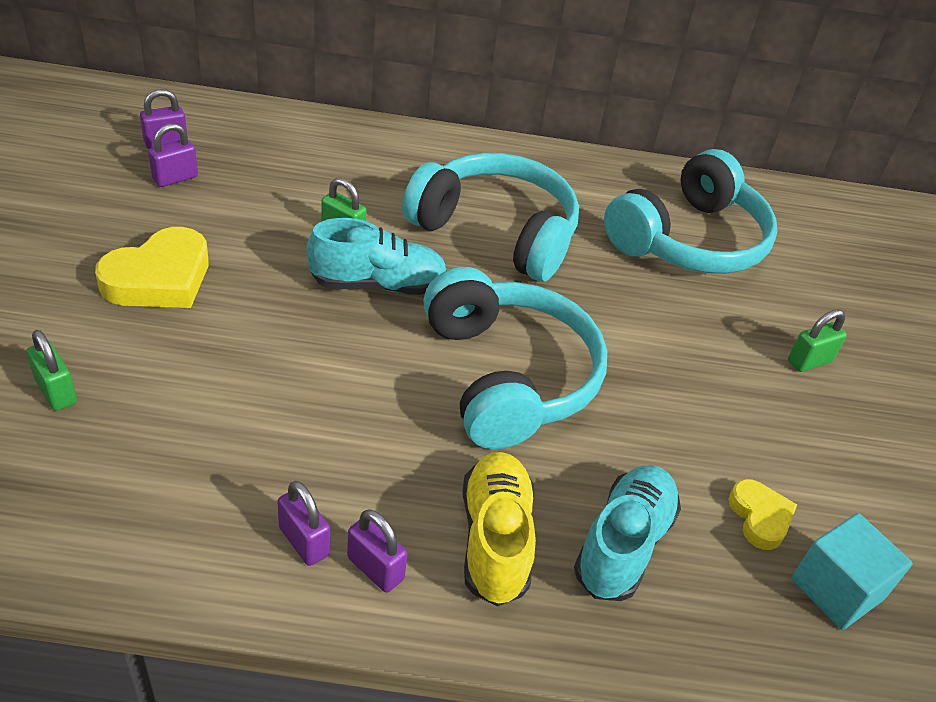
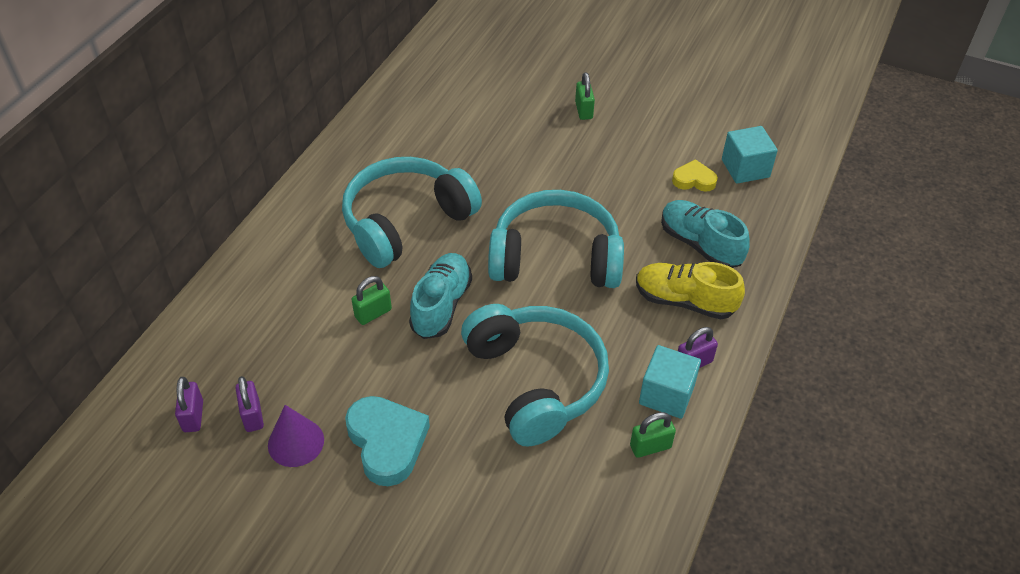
camera: 65 degrees left, 5 degrees up
green padlock [26,330,77,411] -> green padlock moved to [630,412,676,458]
yellow heart [95,227,208,308] -> turquoise heart [345,396,430,486]
purple padlock [277,481,330,566] -> turquoise cube [639,345,701,419]
turquoise headphones [604,149,777,274] -> turquoise headphones moved to [461,304,609,447]
none -> purple cone [268,405,324,467]

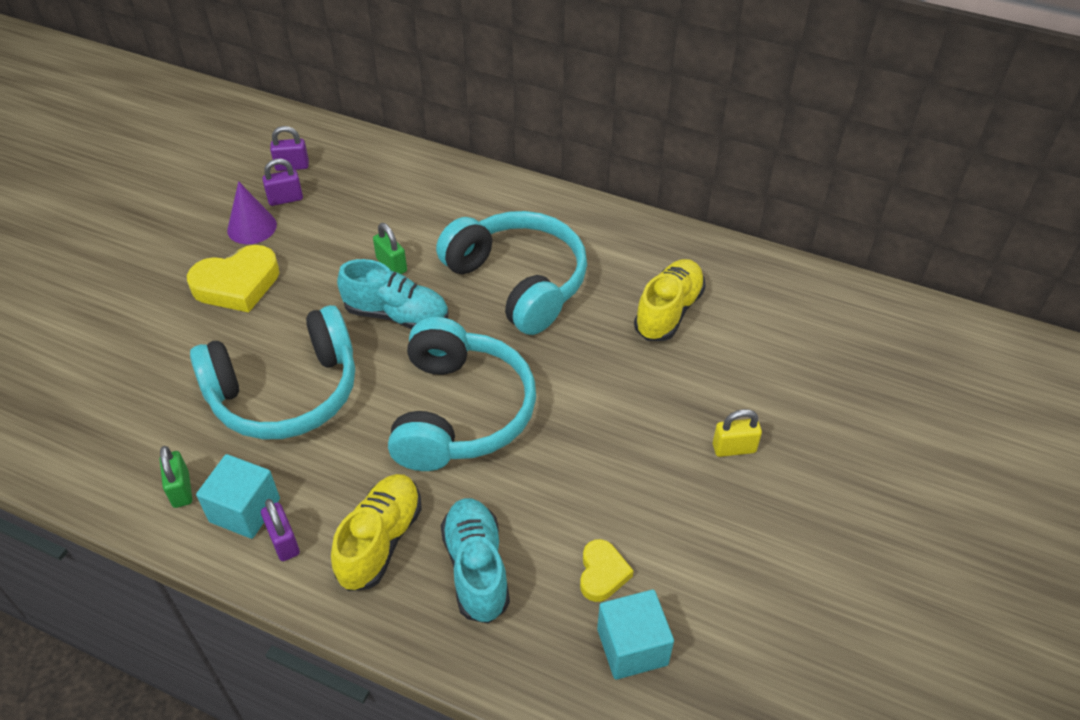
camera: 90 degrees right, 0 degrees up
turquoise heart [345,396,430,486] -> yellow heart [187,245,279,312]
green padlock [575,72,595,120] -> yellow padlock [713,409,762,457]
turquoise shoe [661,200,750,268] -> turquoise shoe turned 60 degrees counterclockwise [441,498,510,624]
none -> yellow shoe [634,259,706,341]

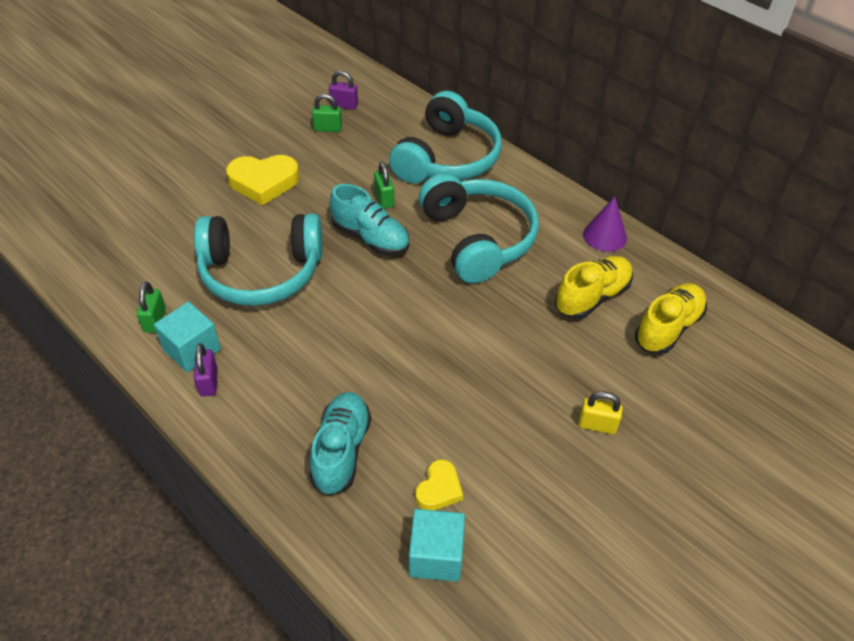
camera: 20 degrees right, 0 degrees up
purple cone [227,181,277,244] -> purple cone moved to [583,196,627,252]
purple padlock [262,159,303,206] -> green padlock [312,94,342,132]
yellow shoe [331,474,422,591] -> yellow shoe moved to [635,283,707,354]
turquoise headphones [388,317,536,471] -> turquoise headphones moved to [389,91,502,184]

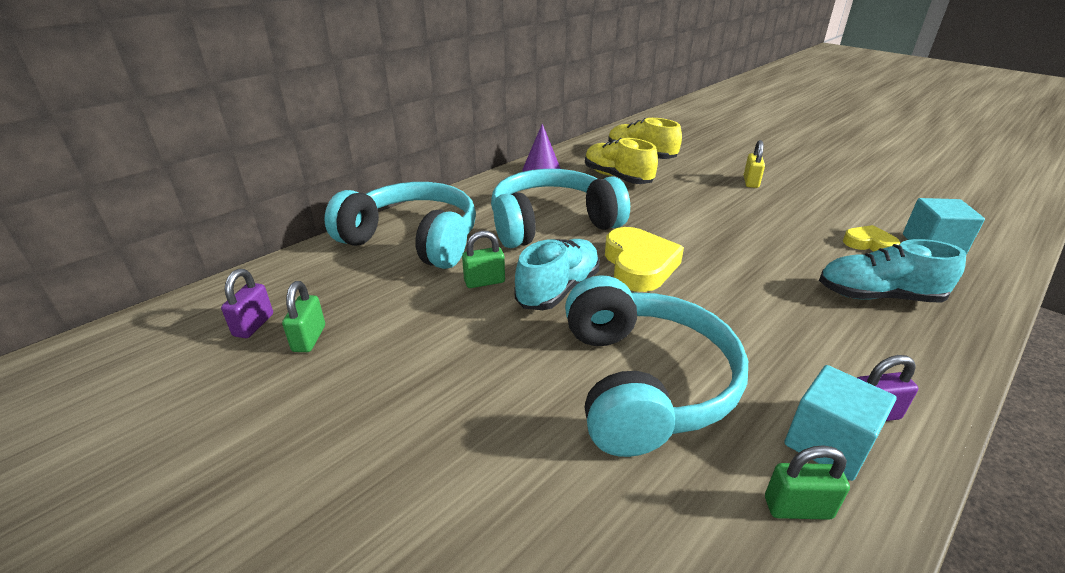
camera: 90 degrees left, 15 degrees down
yellow heart [226,155,300,205] -> yellow heart moved to [605,227,684,292]

